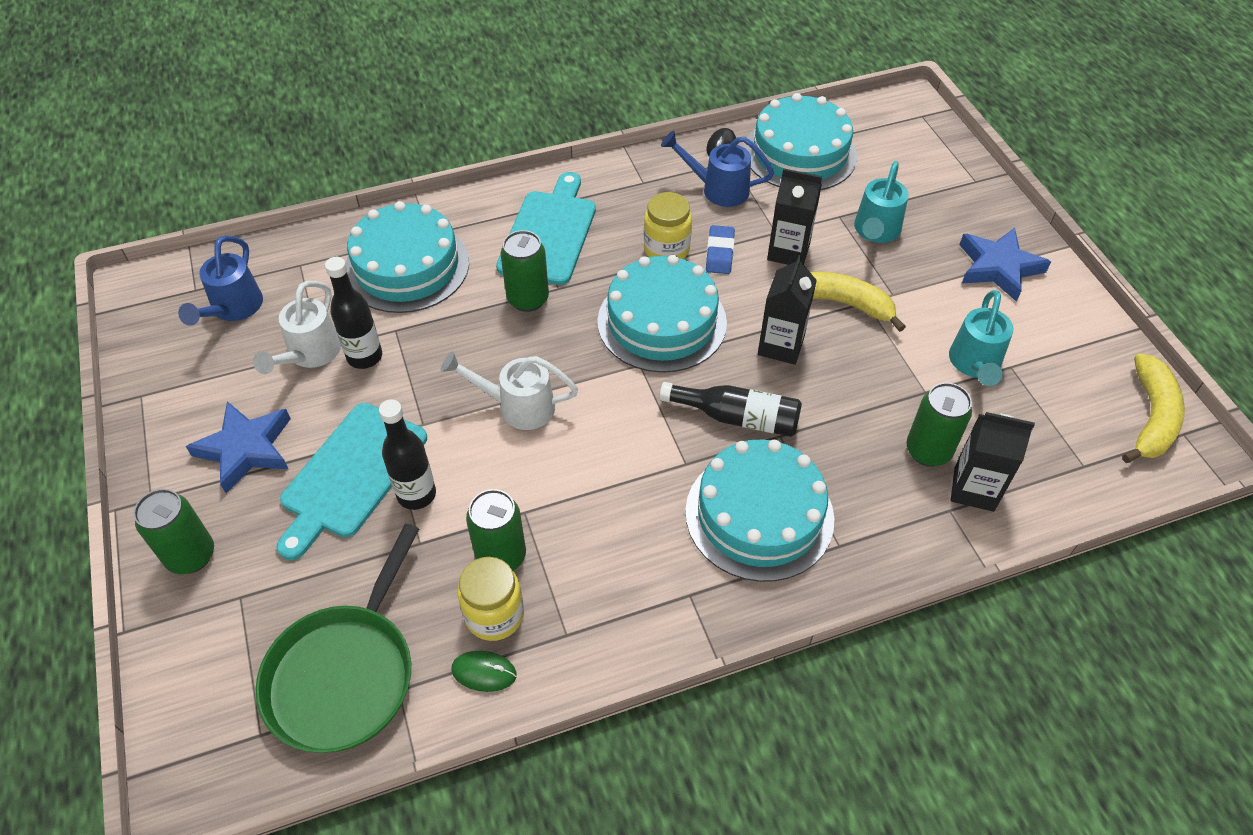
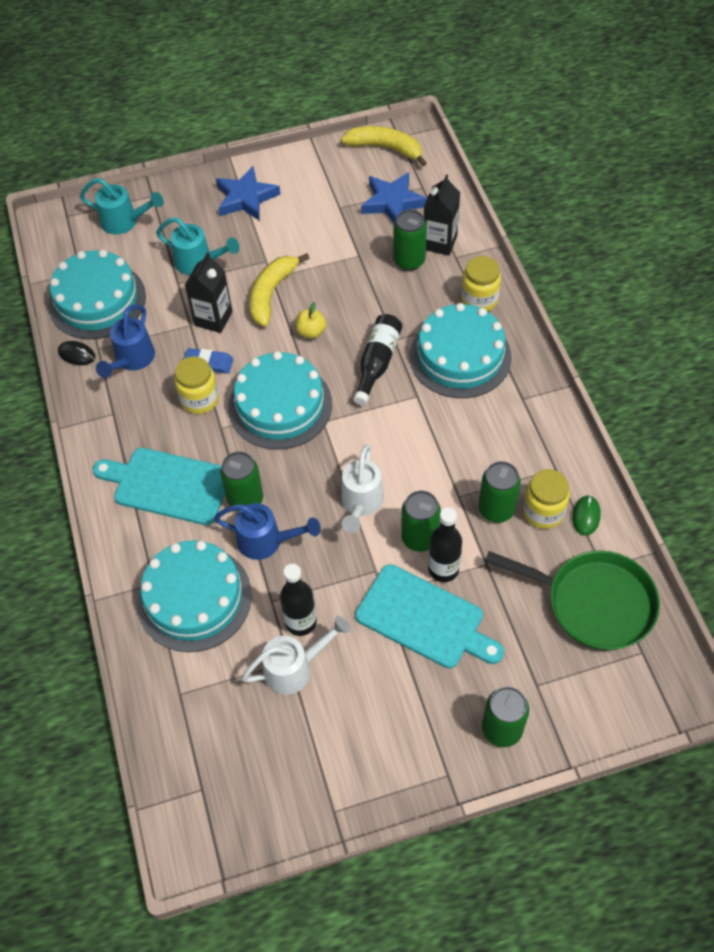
camera: 85 degrees left, 5 degrees up
blue watering can [178,236,263,326] -> blue watering can moved to [214,503,321,560]
blue star [186,401,291,494] -> blue star moved to [361,172,427,223]
white watering can [253,281,341,374] -> white watering can turned 45 degrees counterclockwise [241,616,350,695]
black carton [758,255,817,365] -> yellow apple [296,302,326,339]
turquoise watering can [949,290,1014,386] -> turquoise watering can moved to [80,178,164,235]
none -> green can [401,491,441,552]
none -> yellow jar [461,256,501,311]

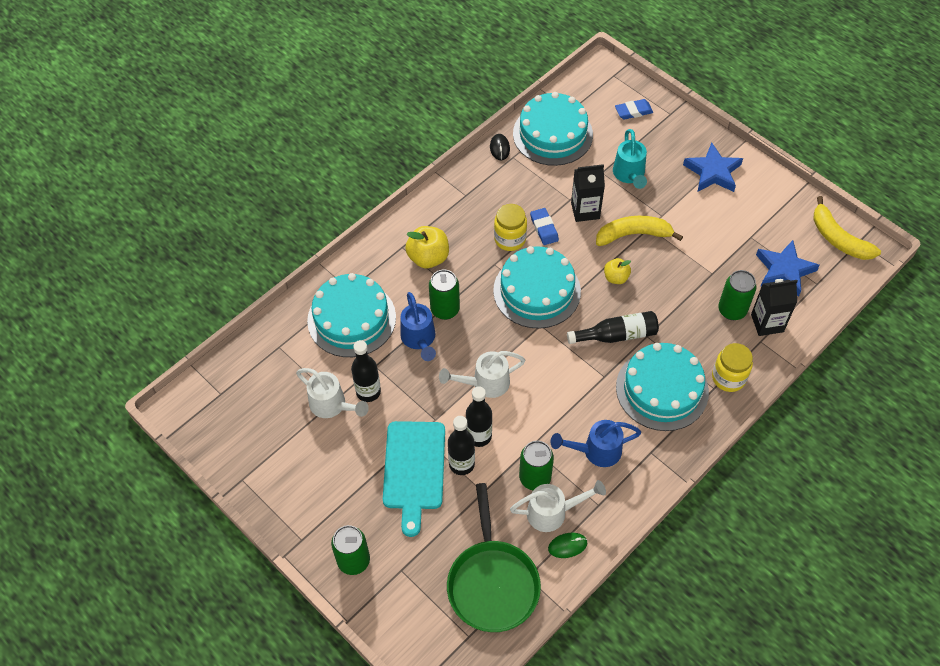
camera: 60 degrees right, 0 degrees up
turquoise watering can [80,178,164,235] -> blue eraser [615,99,653,120]
turquoise cutting board [92,448,225,525] -> yellow apple [405,226,449,268]
blue watering can [96,304,155,378] -> blue watering can moved to [551,420,641,467]
yellow banana [341,126,427,166] -> yellow banana turned 150 degrees clockwise [813,196,881,260]
green can [401,491,441,552] -> black bottle [466,386,492,447]
yellow jar [523,469,570,529] -> white watering can [510,480,606,532]

